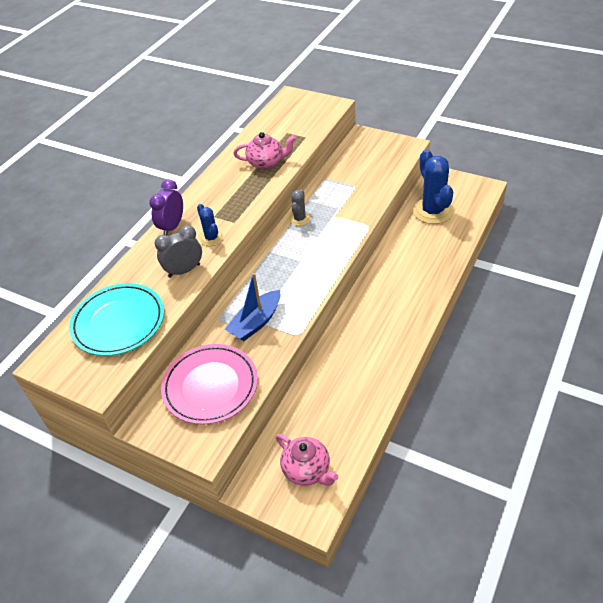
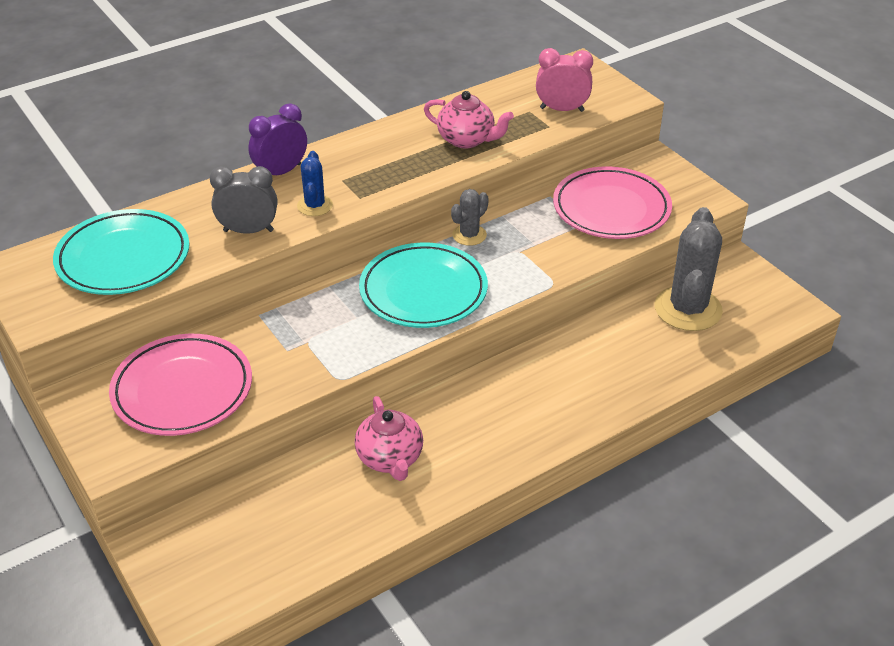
camera: 25 degrees right, 5 degrees down
blue boat [225,273,280,341] -> none
pink teapot [276,434,338,486] -> pink teapot moved to [355,396,423,481]
blue cactus [413,149,454,224] -> grey cactus [654,207,723,331]
none -> turquoise plate [359,243,488,328]
none -> pink clock [536,48,593,112]
none -> pink plate [553,166,672,239]

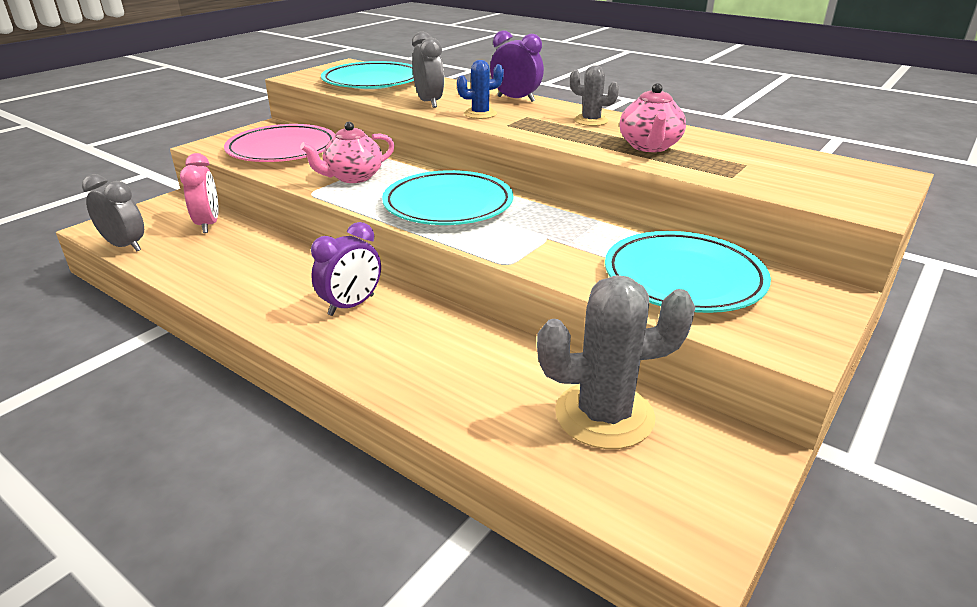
camera: 70 degrees right, 10 degrees down
pink teapot [355,396,423,481] -> pink teapot moved to [300,122,394,183]
grey cactus [451,189,489,246] -> grey cactus moved to [570,65,619,126]
pink clock [536,48,593,112] -> pink clock moved to [180,153,219,233]
pink plate [553,166,672,239] -> turquoise plate [605,231,771,313]
none -> grey clock [82,174,144,251]
none -> purple clock [311,222,381,316]

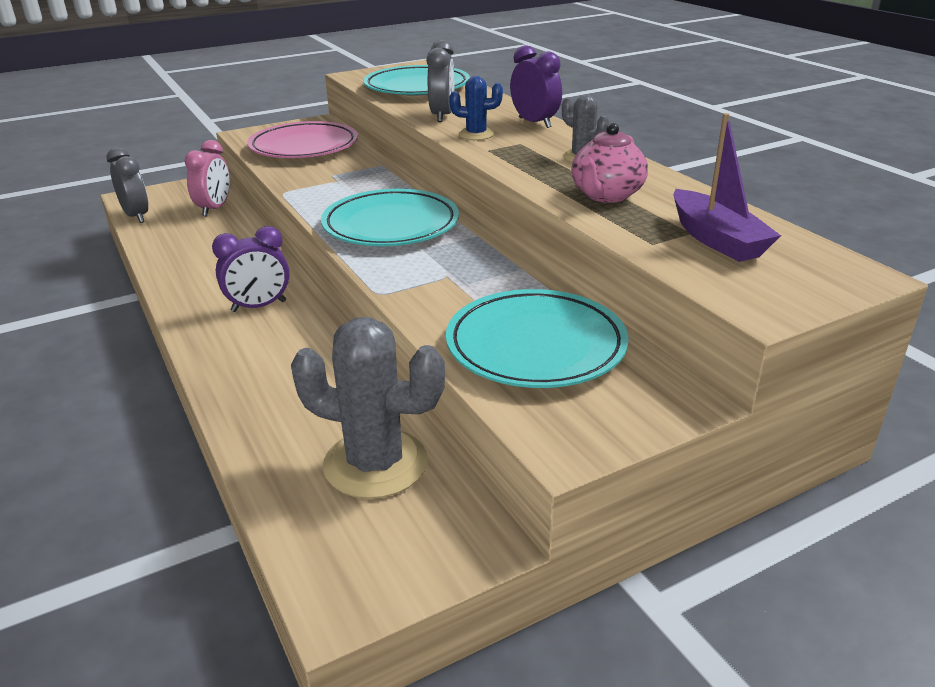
camera: 25 degrees right, 0 degrees up
pink teapot [300,122,394,183] -> none
none -> purple boat [673,113,781,262]

